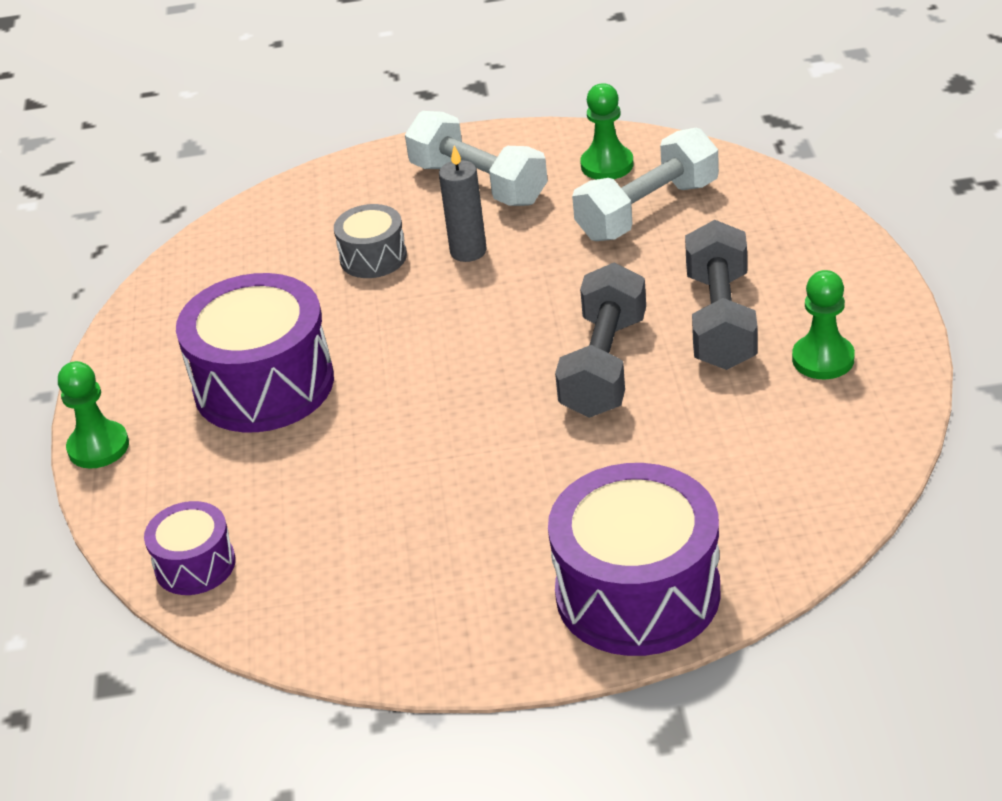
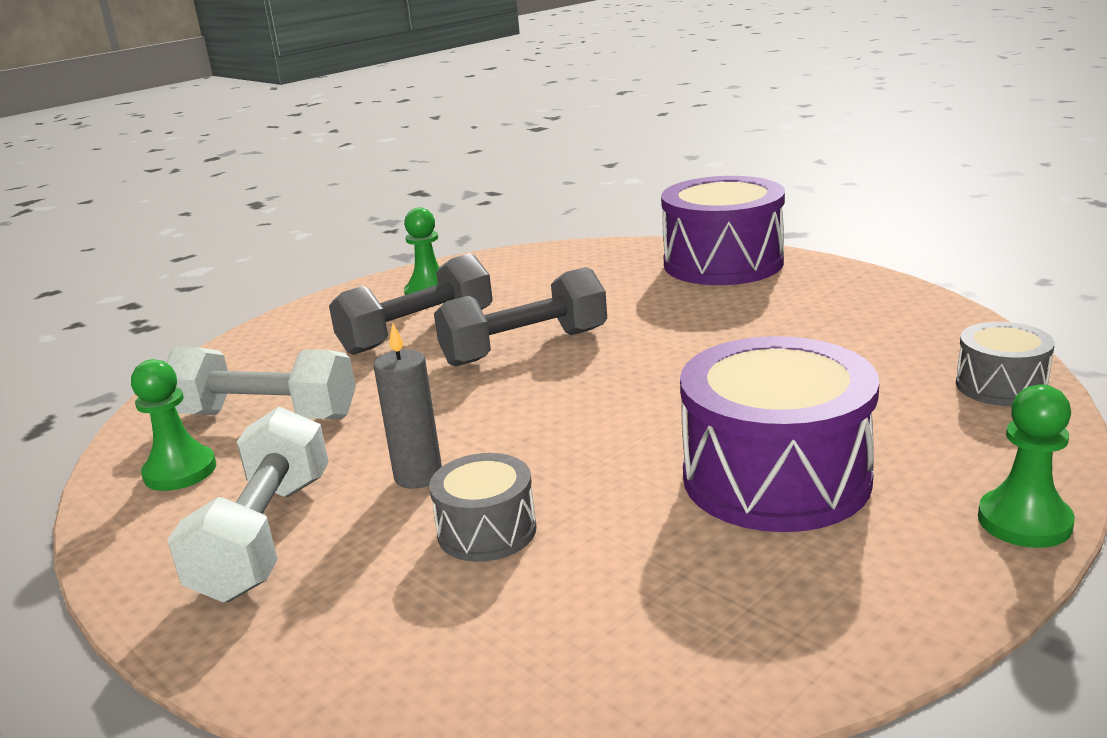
camera: 130 degrees left, 15 degrees down
purple drum [144,501,236,595] -> grey drum [956,322,1055,406]

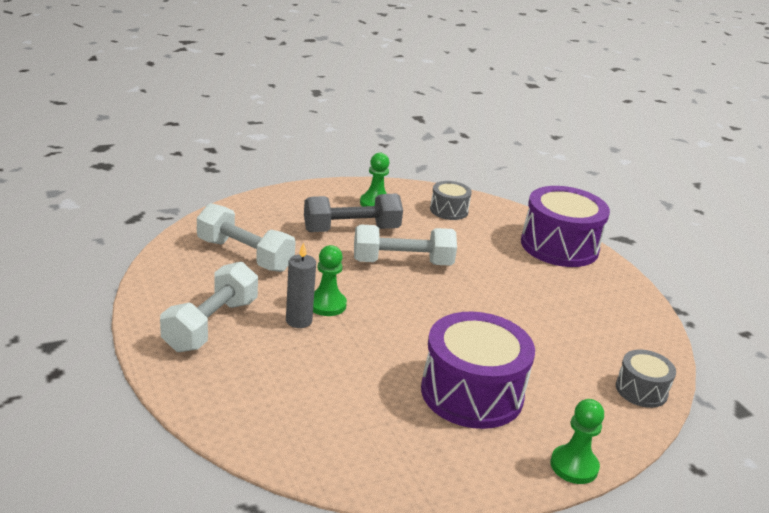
camera: 15 degrees right, 5 degrees up
green pawn [131,359,216,491] -> green pawn moved to [313,245,347,316]
grey drum [429,453,537,562] -> grey drum moved to [430,181,472,220]
grey dumbbell [434,267,607,367] -> white dumbbell [354,225,457,266]

